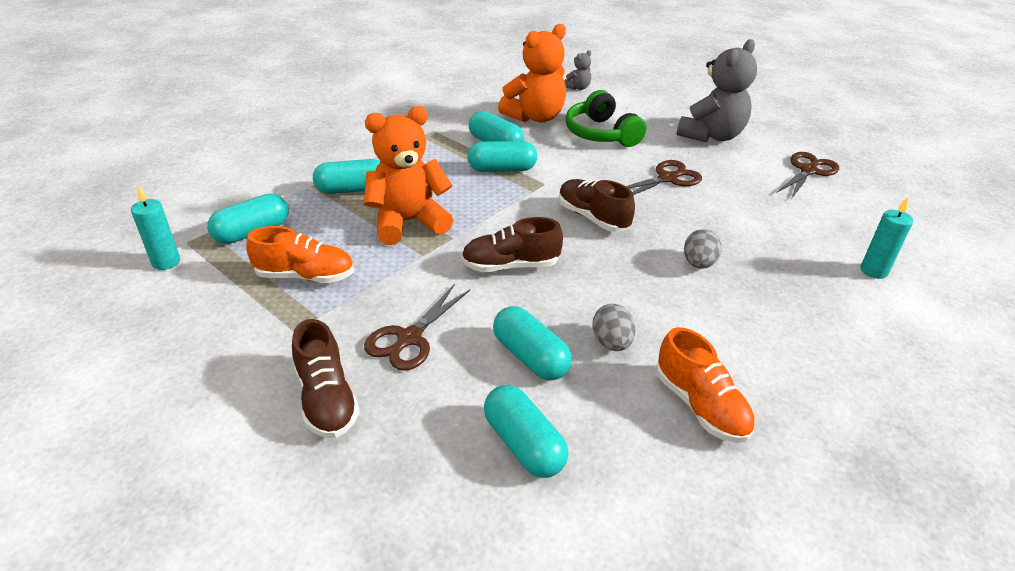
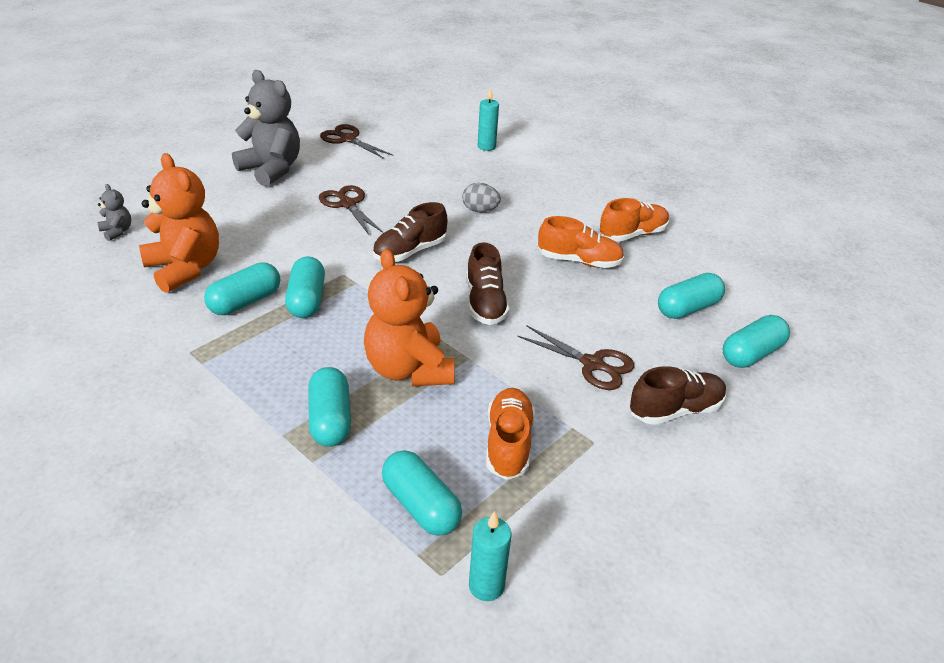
camera: 90 degrees left, 0 degrees up
turquoise capsule [493,306,572,380] -> turquoise capsule moved to [722,315,790,368]
green headphones [565,90,646,147] -> none
grey egg [592,304,636,351] -> orange shoe [538,216,624,268]

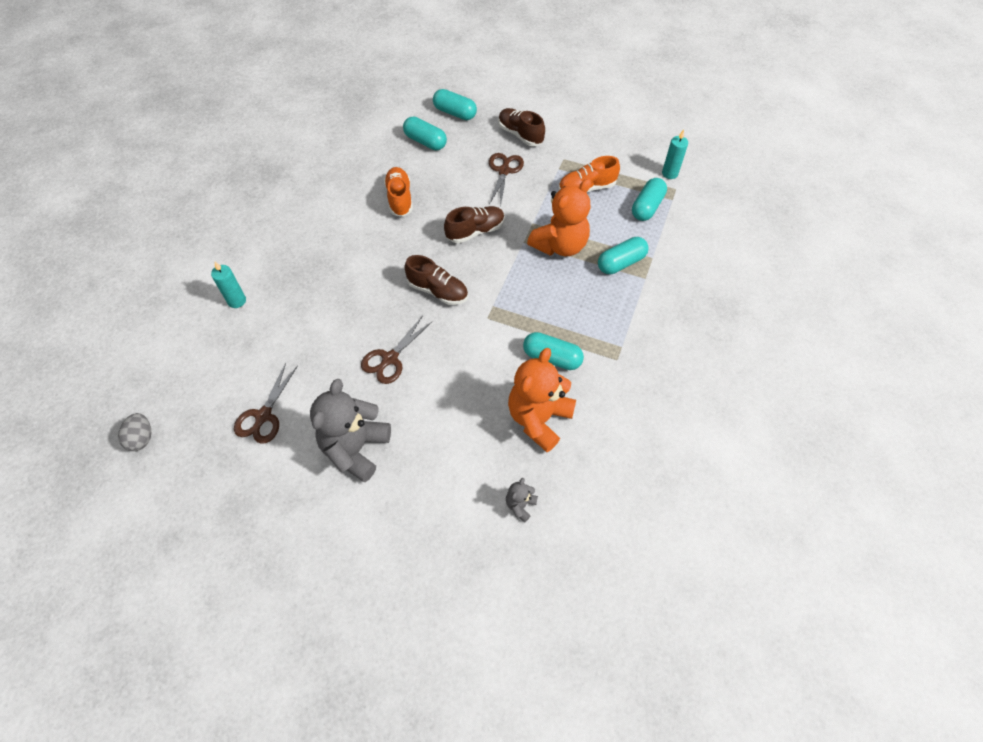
camera: 110 degrees left, 20 degrees up
turquoise capsule [285,256,325,318] -> none
grey egg [462,183,501,212] -> grey egg moved to [118,413,151,451]
orange shoe [599,198,669,242] -> none

